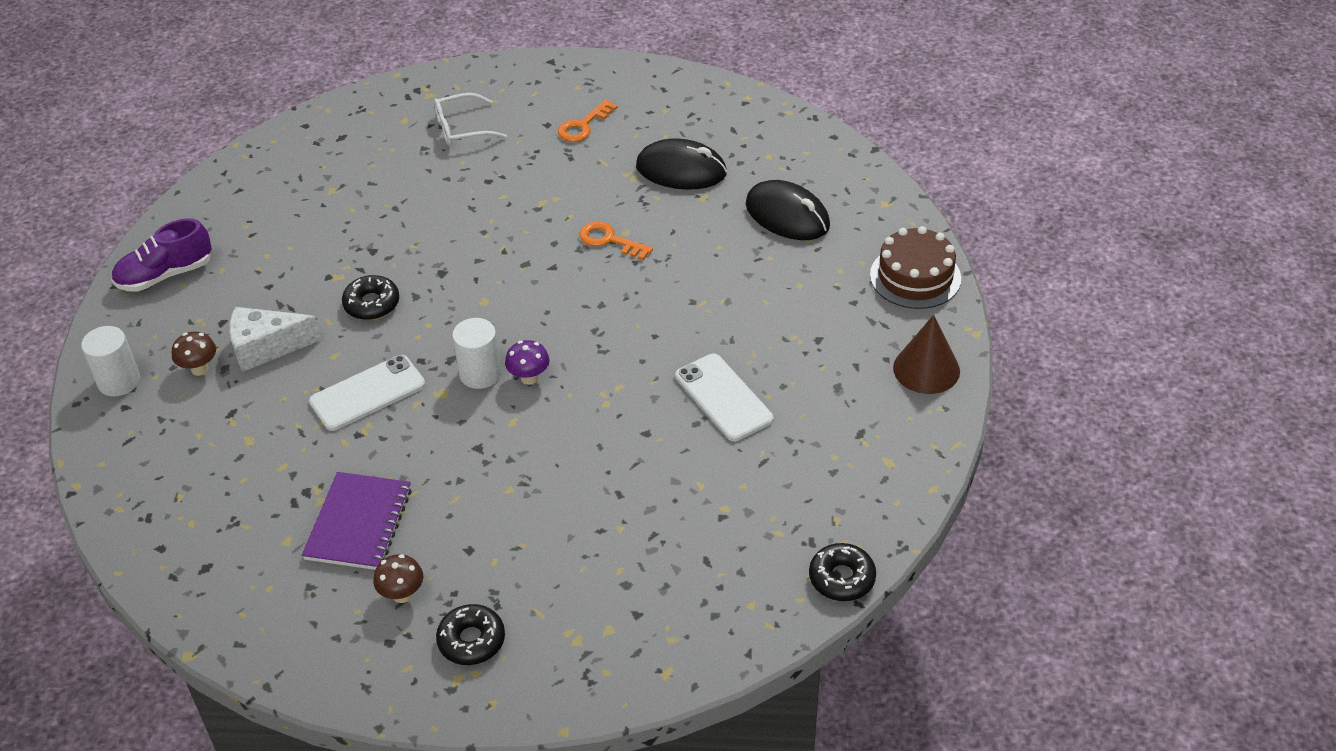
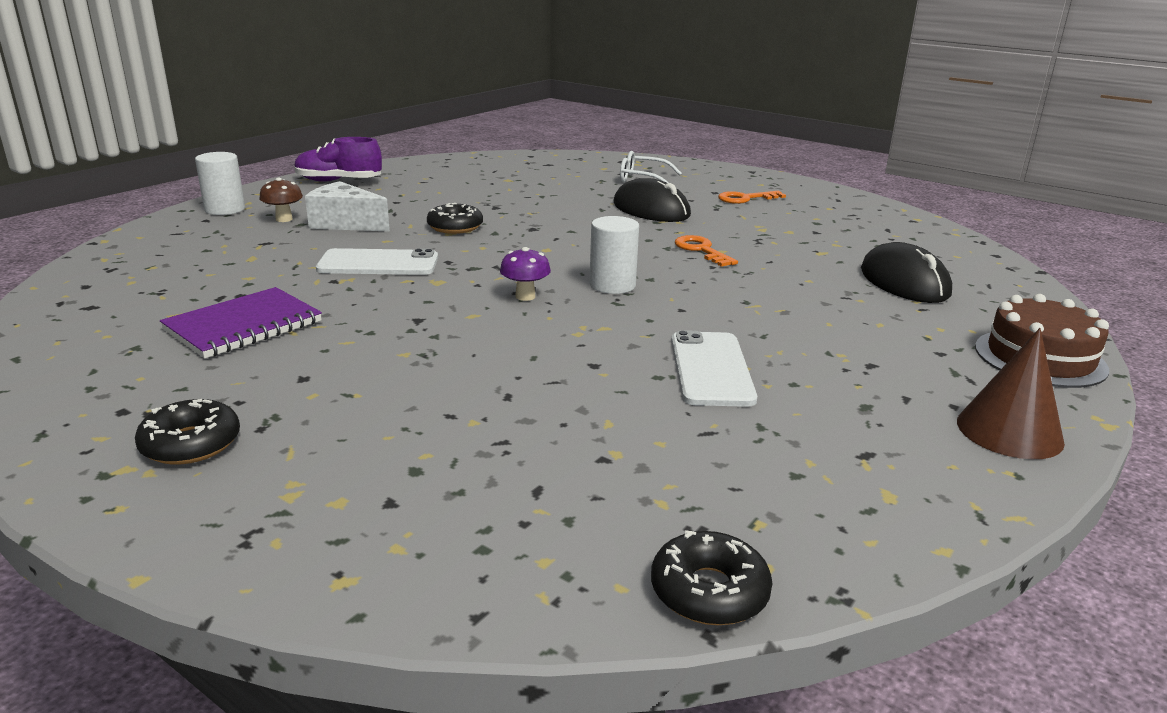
camera: 30 degrees right, 20 degrees down
brown mushroom [373,554,423,603] -> none
white cylinder [452,318,501,389] -> white cylinder moved to [590,216,639,294]
black mouse [636,138,727,189] -> black mouse moved to [613,178,691,222]

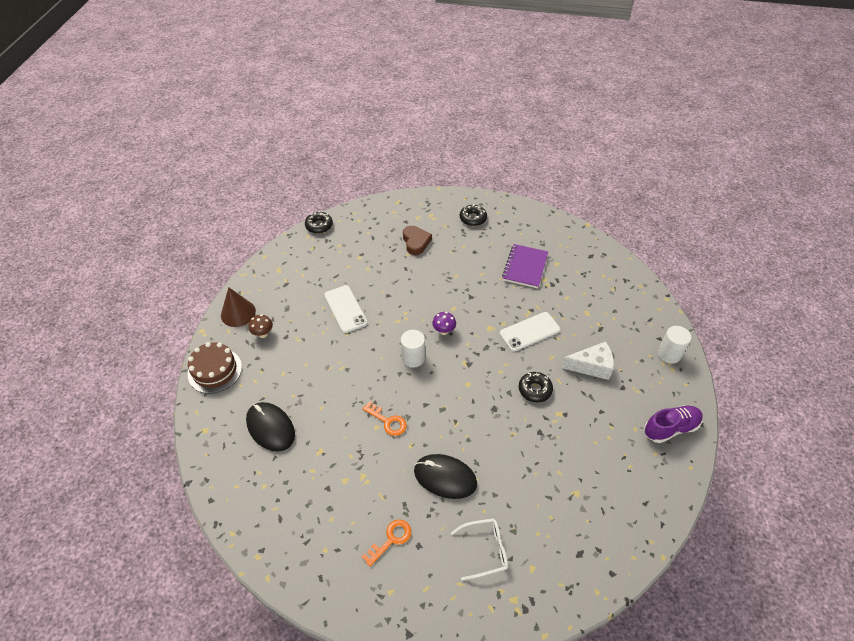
camera: 155 degrees right, 25 degrees up
brown mushroom [259,178,303,222] -> brown mushroom moved to [248,314,273,338]
none -> brown heart [403,226,432,255]

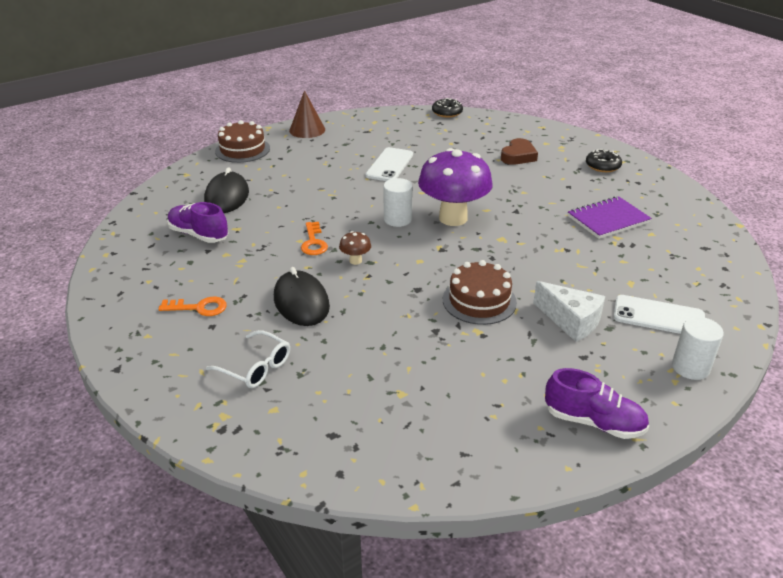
camera: 45 degrees right, 15 degrees down
brown mushroom [248,314,273,338] -> brown mushroom moved to [339,231,371,265]
purple mushroom [432,312,456,335] -> purple mushroom [418,148,493,226], size x2.46
white phone [500,312,560,352] -> white phone moved to [613,295,705,334]
black donut [519,372,553,402] -> brown cake [443,260,517,325]
none -> purple shoe [167,202,228,243]

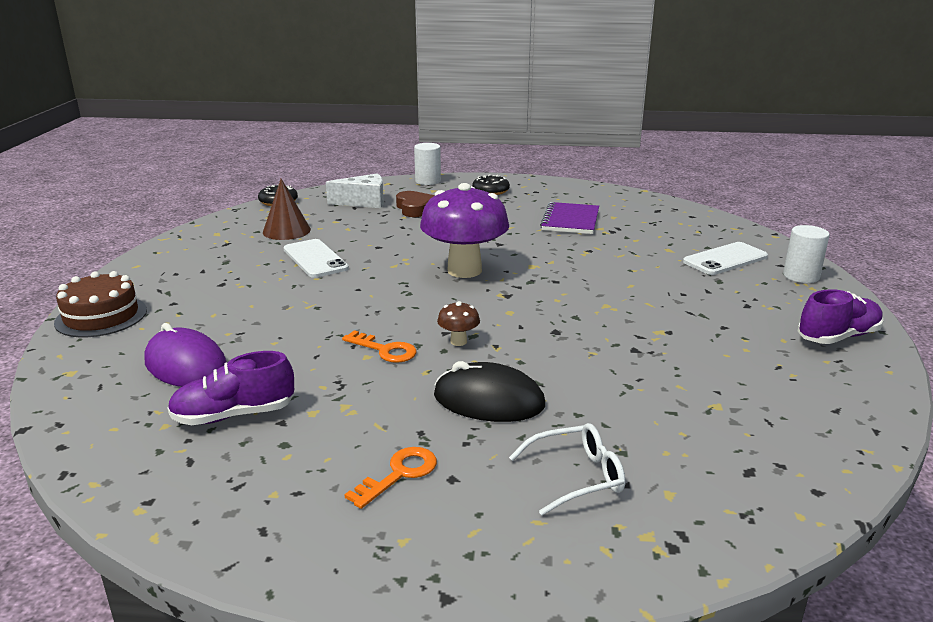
camera: 50 degrees left, 10 degrees down
black mouse [204,167,249,213] -> purple mouse [144,323,227,387]
brown cone [289,90,325,138] -> brown cone moved to [263,179,311,240]
white cylinder [383,178,413,227] -> white cylinder moved to [414,143,441,185]
brown cake [443,260,517,325] -> none
white cheese [533,281,605,342] -> white cheese moved to [326,173,384,208]

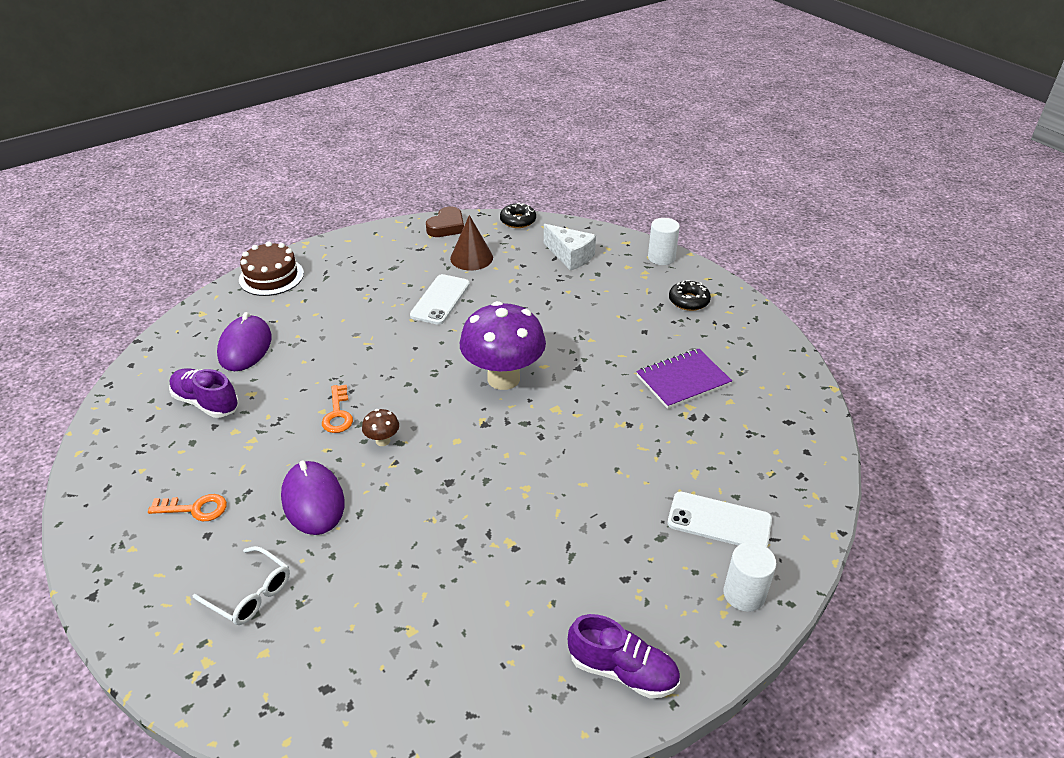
camera: 50 degrees right, 15 degrees up
brown heart [396,191,435,217] -> brown heart moved to [426,207,464,237]
black mouse [434,361,545,422] -> purple mouse [281,461,345,535]

